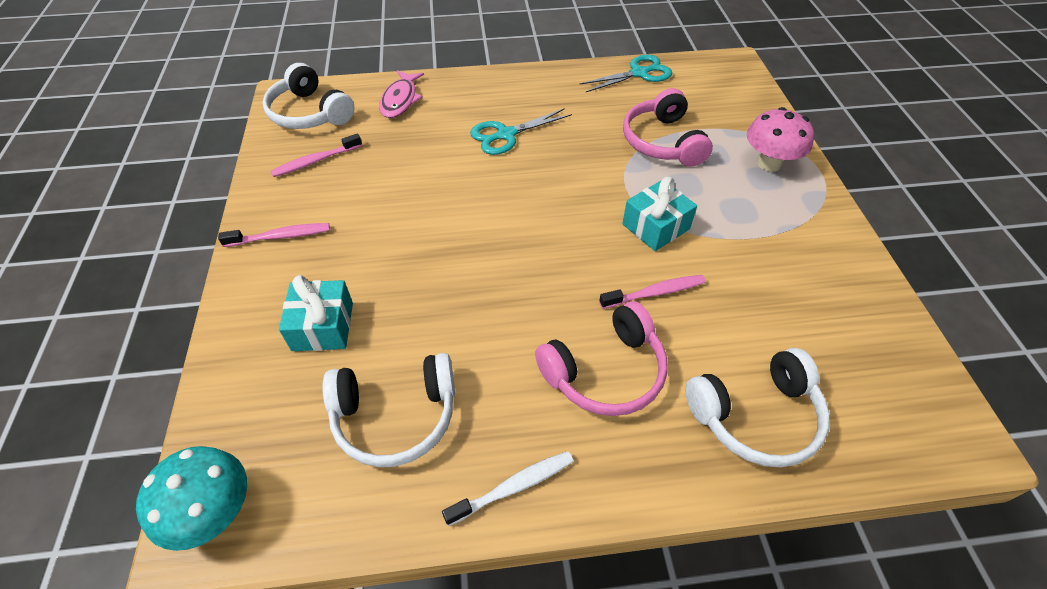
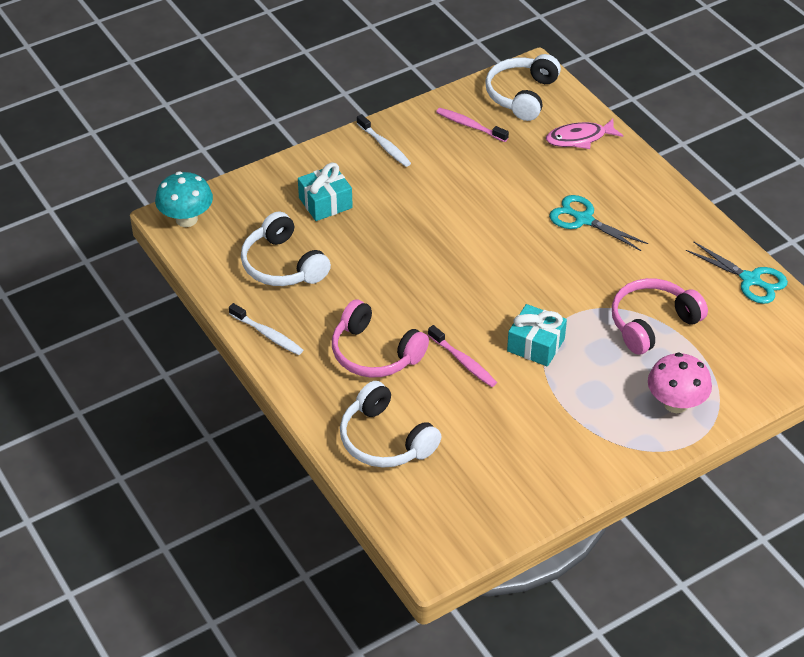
camera: 65 degrees right, 5 degrees down
pink toothbrush [218,223,330,247] -> white toothbrush [357,114,411,167]

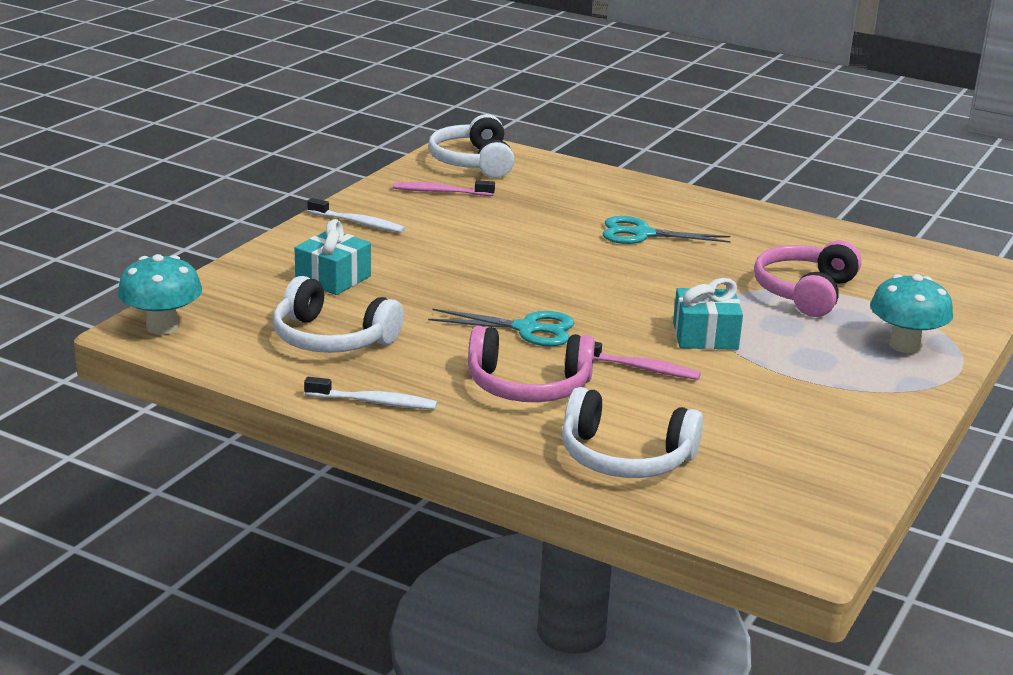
camera: 30 degrees left, 20 degrees down
pink fish [546,118,623,149] -> none
pink mushroom [648,352,712,413] -> turquoise mushroom [870,274,953,353]
turquoise scissors [686,241,788,304] -> turquoise scissors moved to [428,309,574,346]

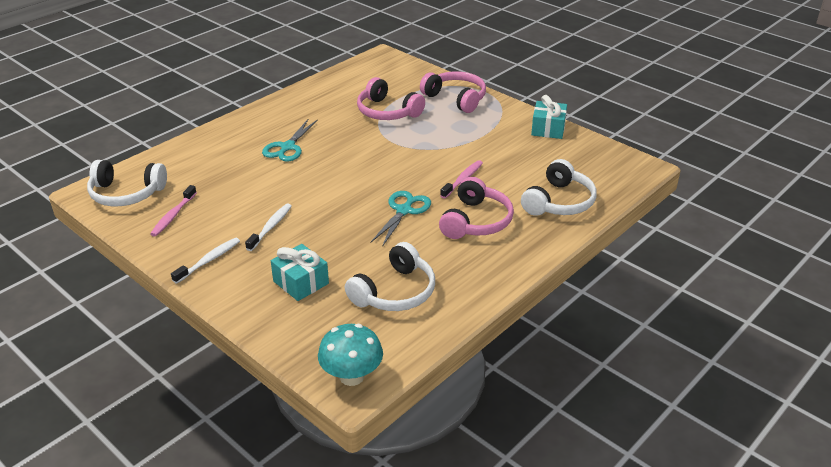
camera: 75 degrees left, 10 degrees up
white toothbrush [304,377,437,409] -> white toothbrush moved to [245,203,292,251]
turquoise gift [673,278,743,350] -> turquoise gift moved to [531,95,567,139]
turquoise mushroom [870,274,953,353] -> pink headphones [420,71,486,113]

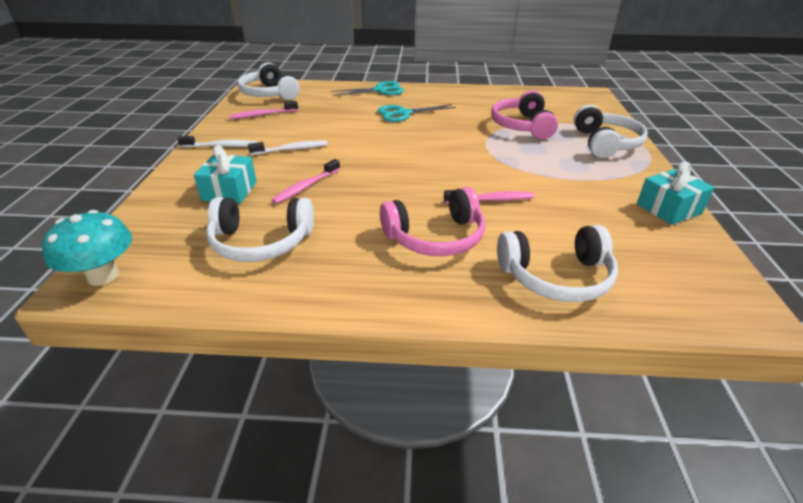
camera: 50 degrees right, 0 degrees up
turquoise scissors [371,191,431,247] -> turquoise scissors moved to [331,81,404,96]
pink headphones [420,71,486,113] -> white headphones [574,105,648,158]
none -> pink toothbrush [272,159,340,204]

